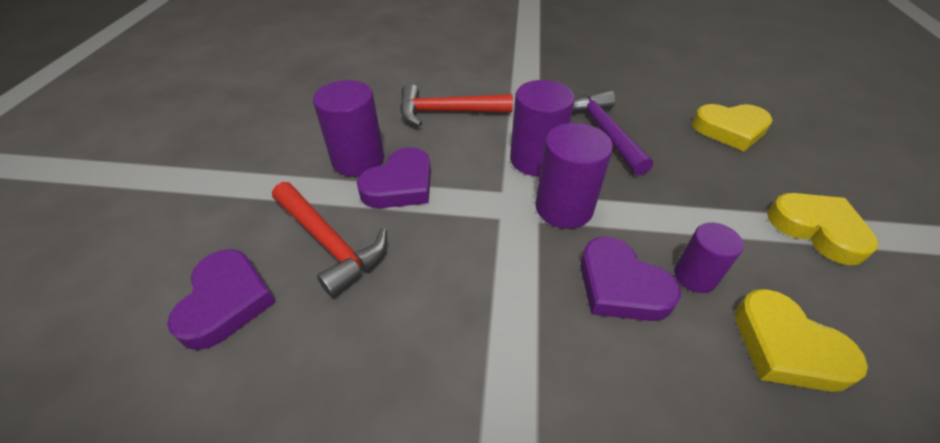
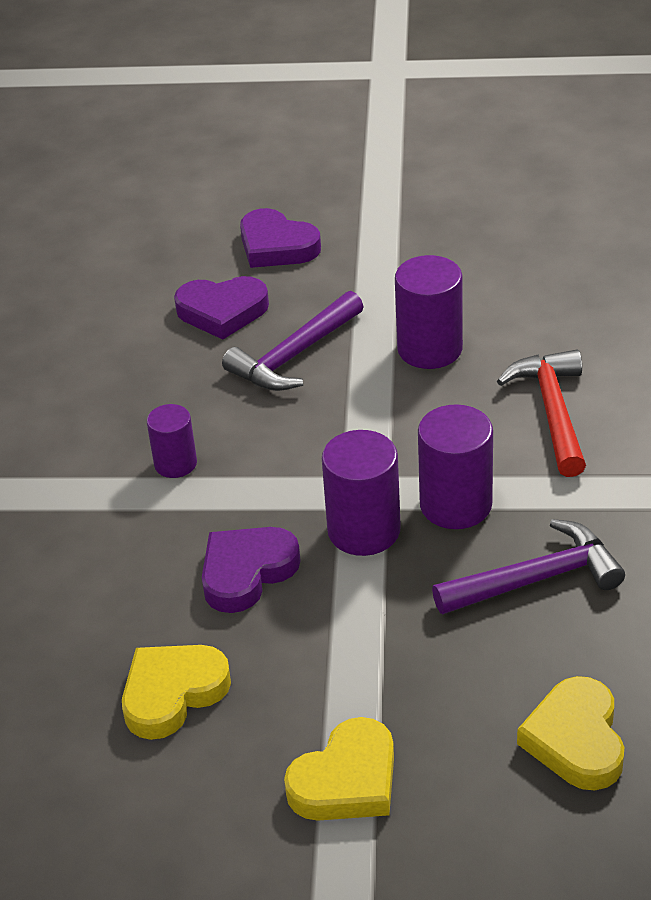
camera: 90 degrees right, 5 degrees down
red hammer [272,182,387,297] -> purple hammer [222,291,364,391]
purple heart [357,147,431,208] -> purple heart moved to [240,208,321,268]
purple cylinder [674,222,743,293] -> purple cylinder moved to [147,404,197,478]

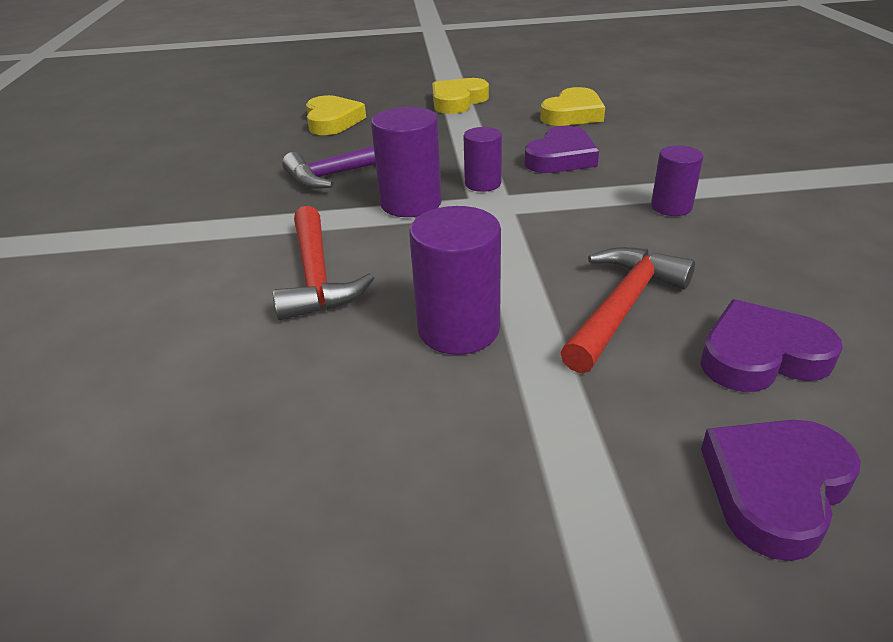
camera: 170 degrees right, 5 degrees down
purple hammer [222,291,364,391] -> red hammer [560,247,695,373]
purple heart [240,208,321,268] -> purple heart turned 75 degrees counterclockwise [701,420,861,561]
purple cylinder [322,430,401,556] -> purple cylinder [463,127,502,192], size x0.62

